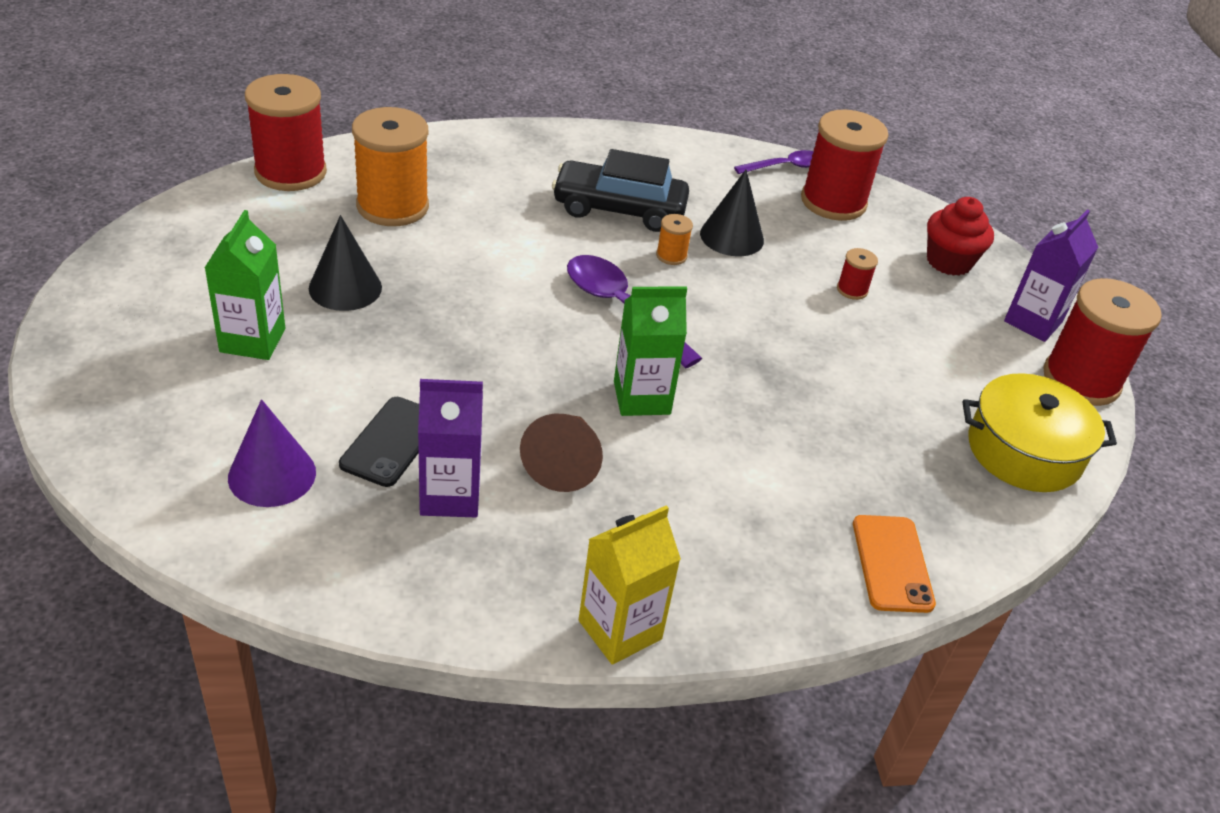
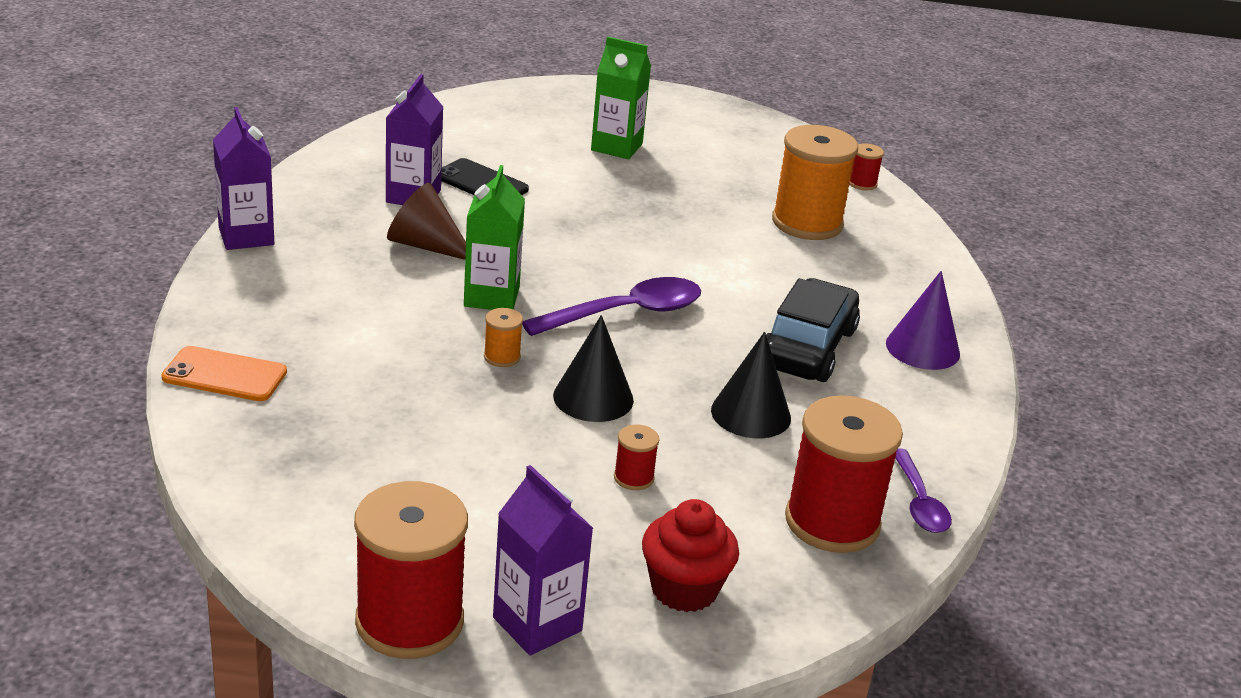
camera: 105 degrees right, 10 degrees down
purple cone [228,399,316,507] -> purple cone moved to [886,271,960,370]
red spool [245,74,327,191] -> red spool [850,143,884,190], size x0.43
black cone [309,215,382,311] -> black cone moved to [553,315,634,422]
yellow carton [579,506,681,665] -> purple carton [213,107,274,250]
orange spool [656,214,693,265] -> orange spool moved to [484,308,523,367]
yellow pot [962,373,1117,492] -> none

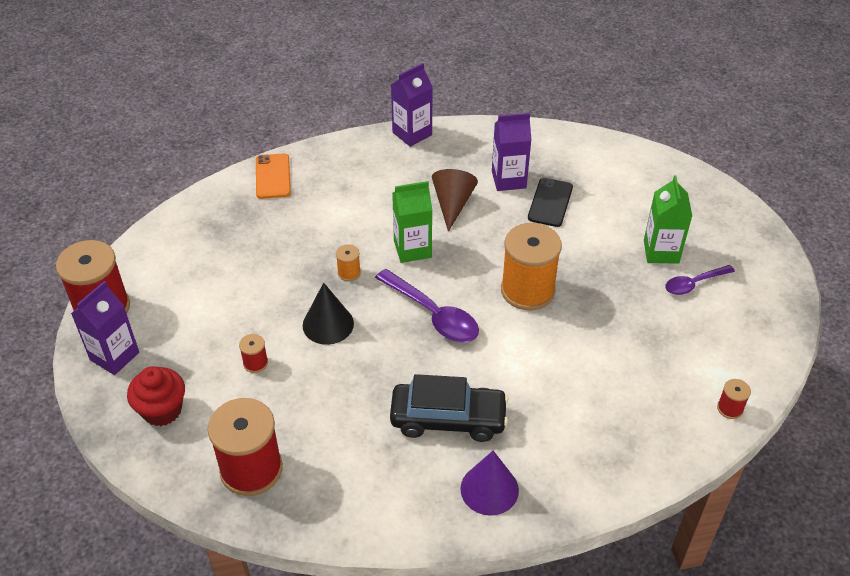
camera: 75 degrees right, 15 degrees up
black cone [711,332,791,438] -> none
orange spool [772,125,858,240] -> orange spool moved to [501,223,562,310]
purple spoon [895,449,952,533] -> purple spoon moved to [665,265,735,295]

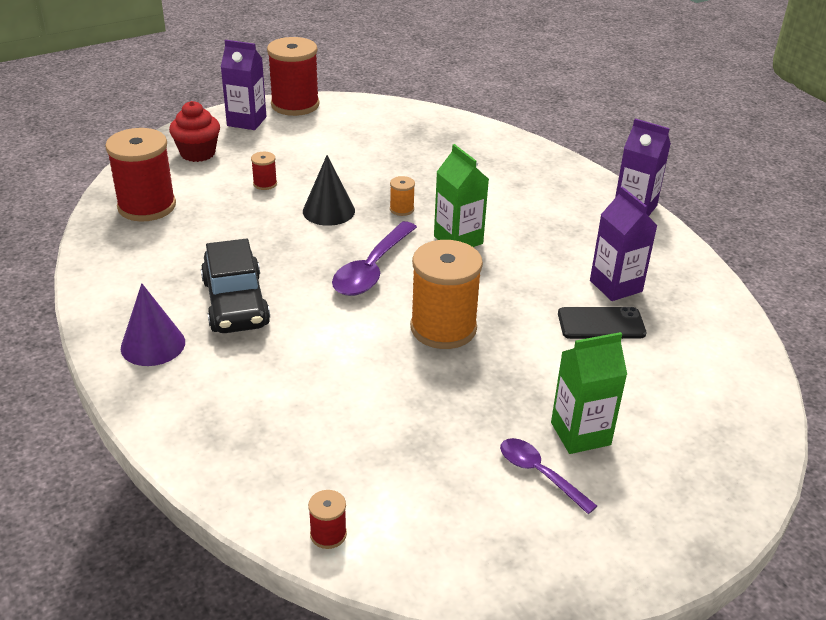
camera: 70 degrees right, 10 degrees down
orange phone [256,153,291,199] -> none
brown cone [432,169,478,232] -> none

